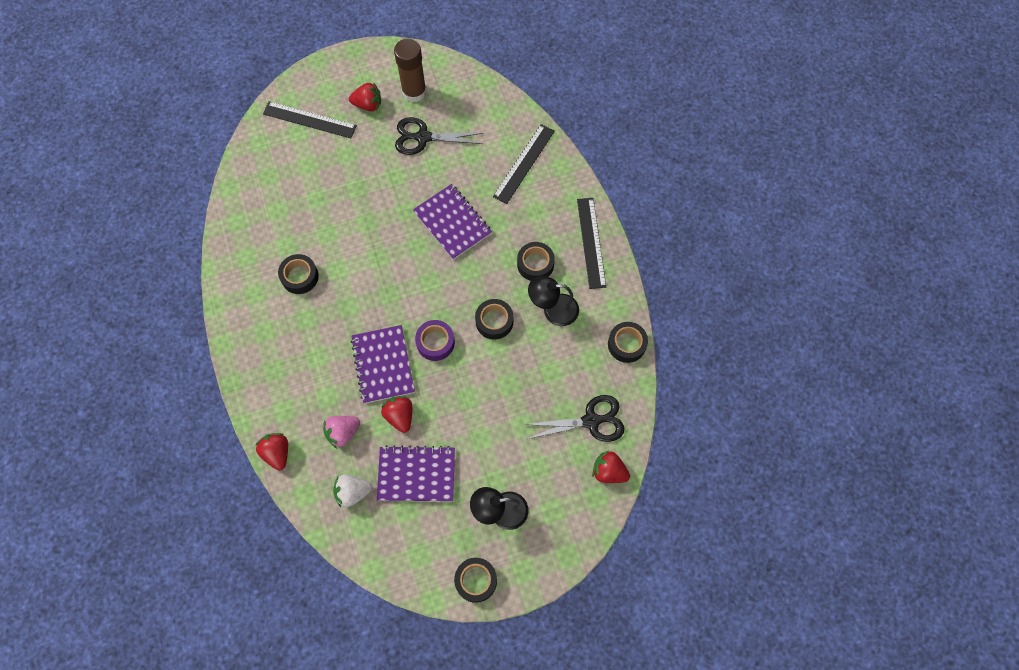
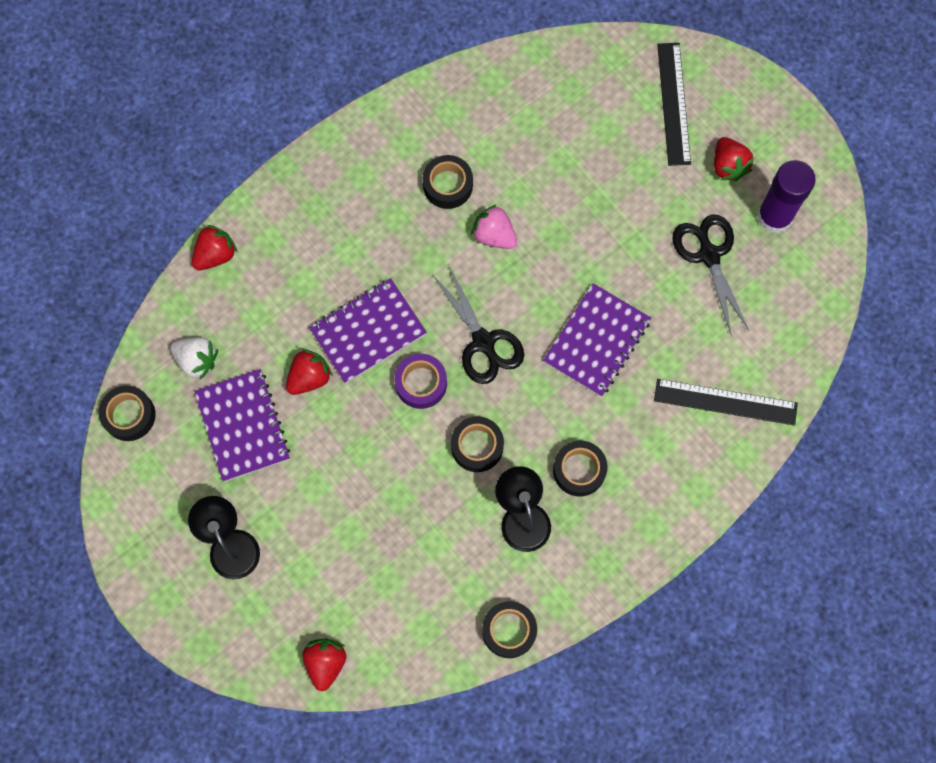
camera: 70 degrees right, 5 degrees up
pink strawberry [323,416,360,449] -> pink strawberry moved to [471,205,517,249]
white strawberry [333,474,372,507] -> white strawberry turned 150 degrees clockwise [170,337,218,380]
brown glue stick [394,39,426,102] -> purple glue stick [757,160,816,233]
black tape [454,558,497,603] -> black tape moved to [99,386,156,441]
black scissors [524,395,625,442] -> black scissors moved to [432,264,524,384]
black ruler [577,198,606,289] -> none

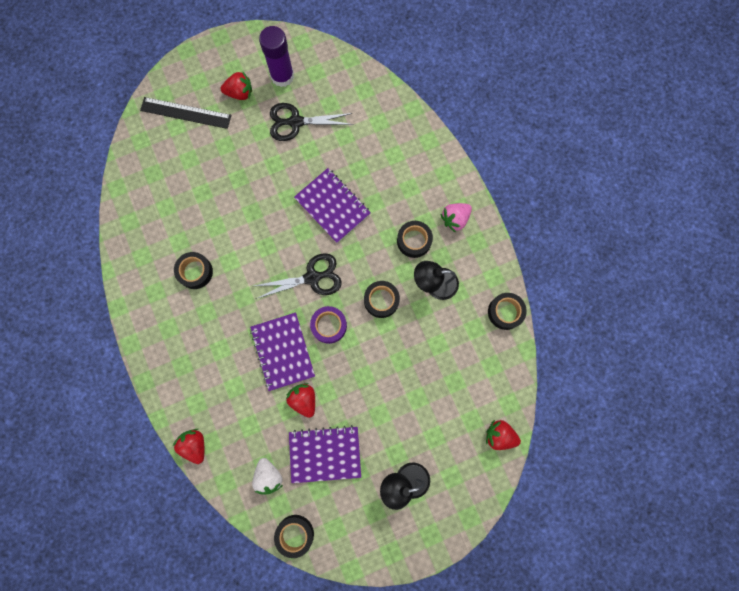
camera: 75 degrees left, 5 degrees up
white strawberry [170,337,218,380] -> white strawberry turned 120 degrees clockwise [252,458,283,495]
pink strawberry [471,205,517,249] -> pink strawberry moved to [440,203,472,232]
black ruler [654,379,798,425] -> none

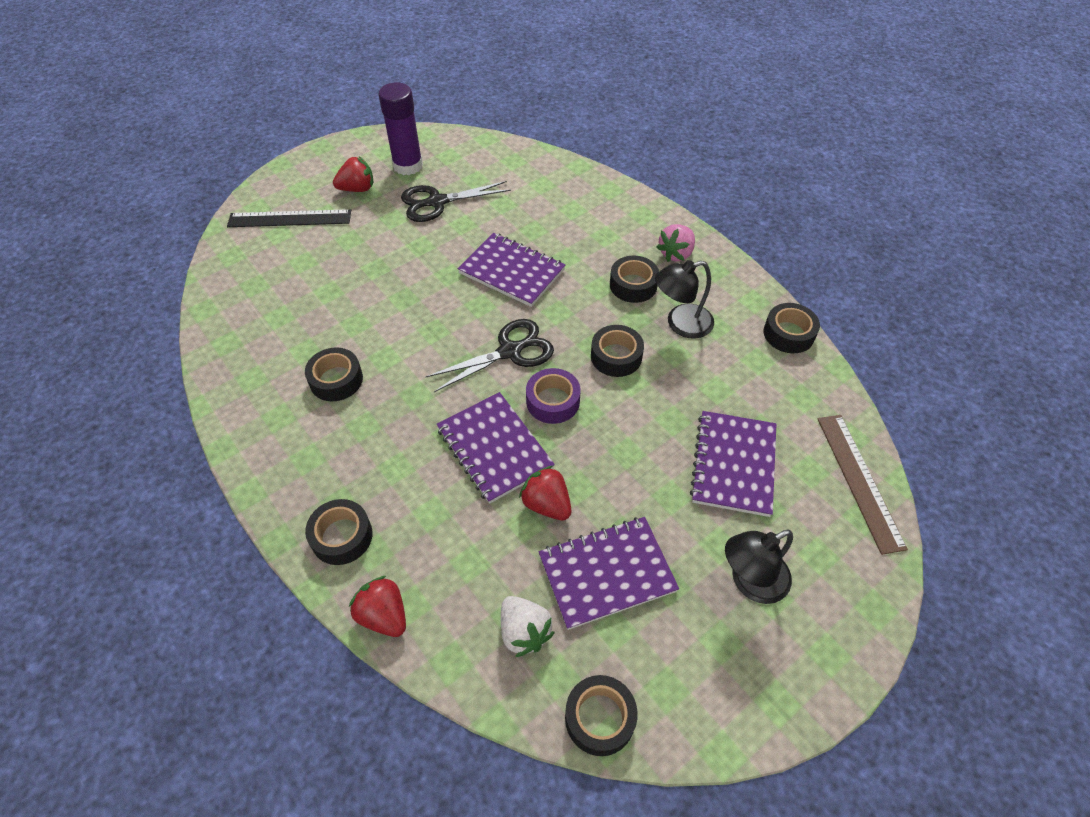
camera: 15 degrees left, 25 degrees down
red strawberry [486,420,521,450] -> brown ruler [818,415,908,555]
none -> black tape [305,499,372,565]
none -> purple notebook [690,411,776,517]

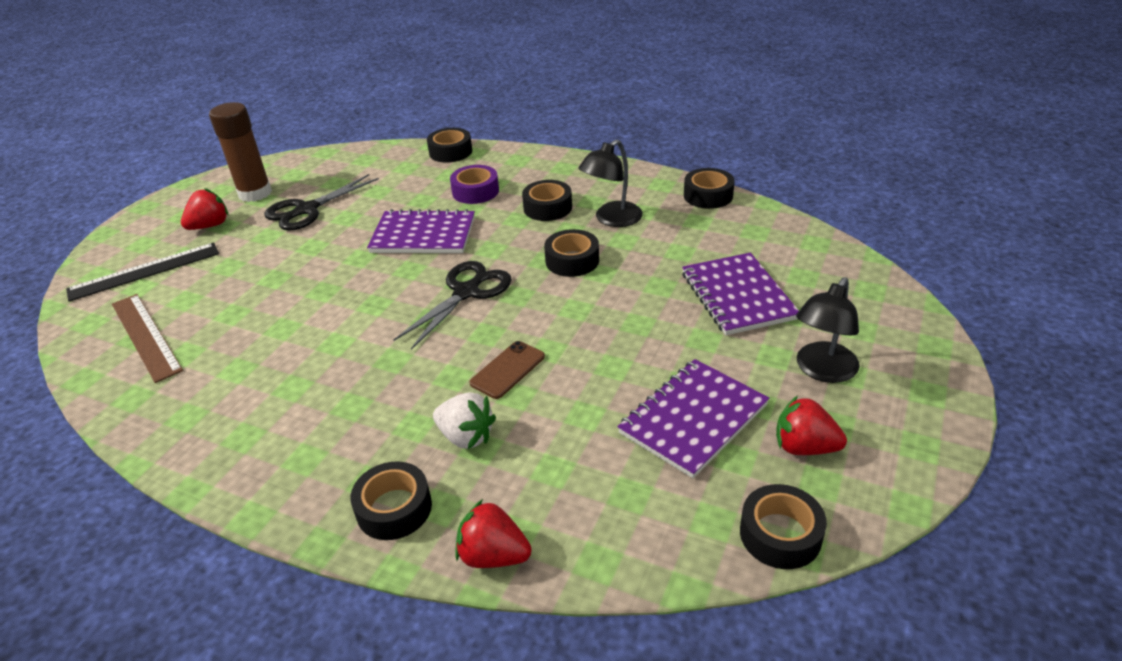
camera: 25 degrees left, 15 degrees down
black tape [305,347,363,401] -> black tape moved to [427,128,472,163]
purple glue stick [378,82,423,175] -> brown glue stick [209,102,272,202]
purple notebook [437,392,555,504] -> brown phone [469,341,545,399]
white strawberry [501,596,555,657] -> white strawberry moved to [433,392,496,449]
red strawberry [519,466,571,520] -> red strawberry moved to [776,395,847,455]
purple tape [526,368,581,424] -> purple tape moved to [450,165,499,204]
pink strawberry [657,224,695,262] -> none
brown ruler [818,415,908,555] -> brown ruler moved to [112,294,183,383]

